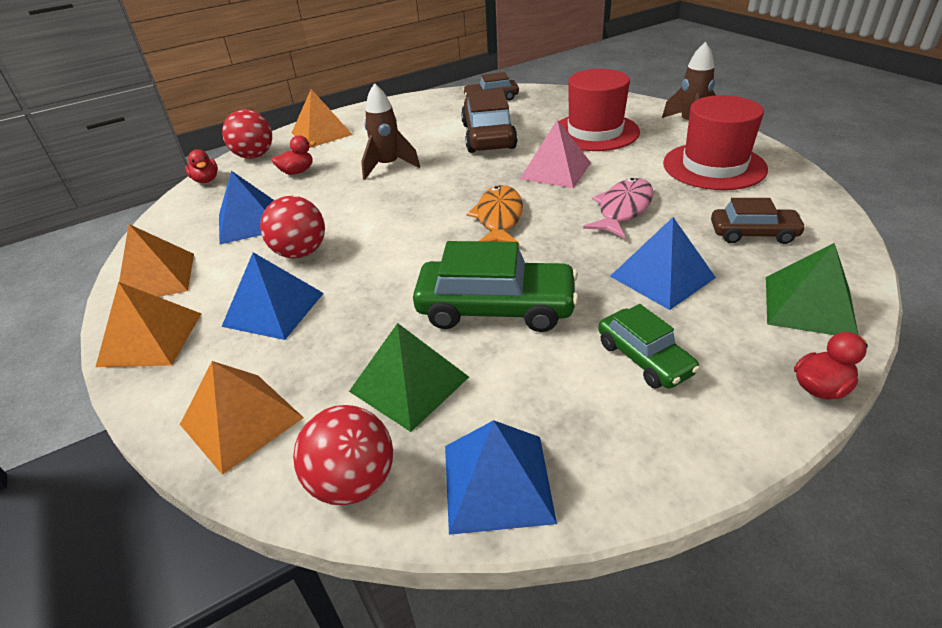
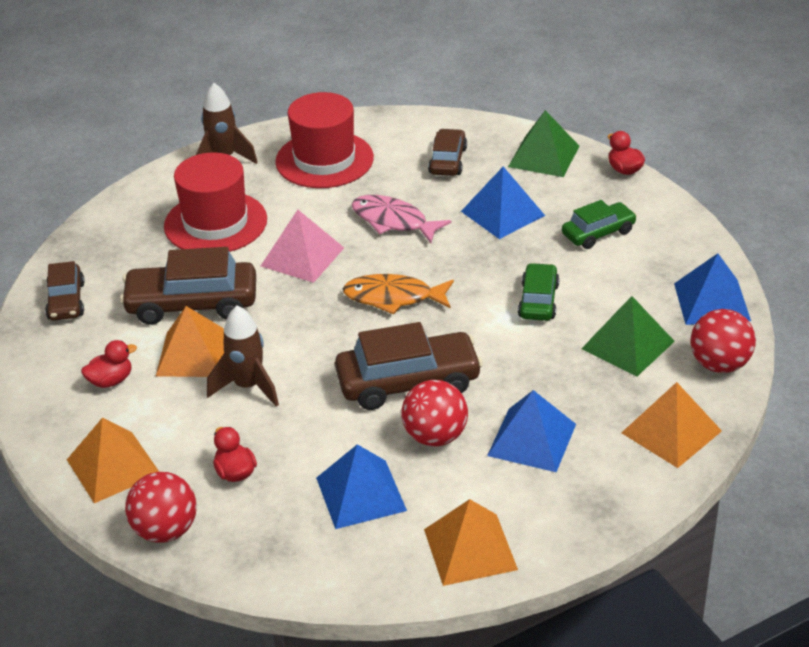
camera: 90 degrees left, 0 degrees up
orange pyramid [96,282,202,367] -> orange pyramid moved to [156,306,224,377]
red duck [185,149,218,183] -> red duck moved to [81,340,137,388]
green car [413,241,579,332] -> green car [518,263,559,321], size x0.59
none -> brown car [335,322,483,410]

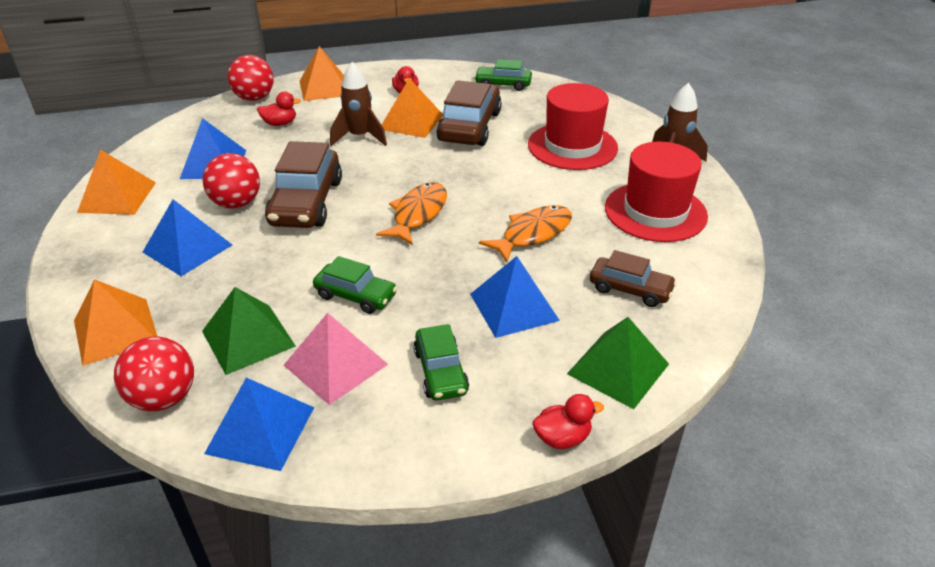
camera: 105 degrees right, 0 degrees up
brown car [45,261,85,321] -> green car [474,59,532,91]
pink pyramid [261,210,344,283] -> pink pyramid moved to [284,313,388,405]
pink fish [351,195,452,243] -> orange fish [479,205,572,262]

